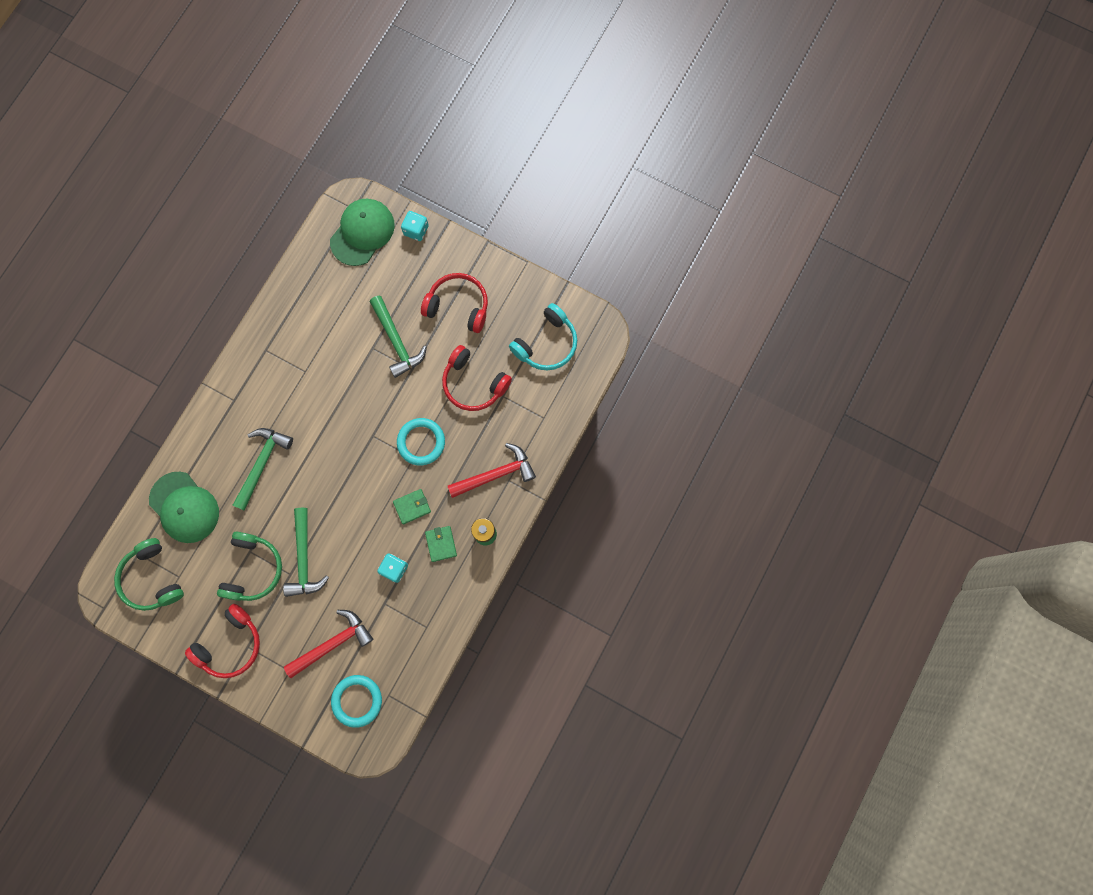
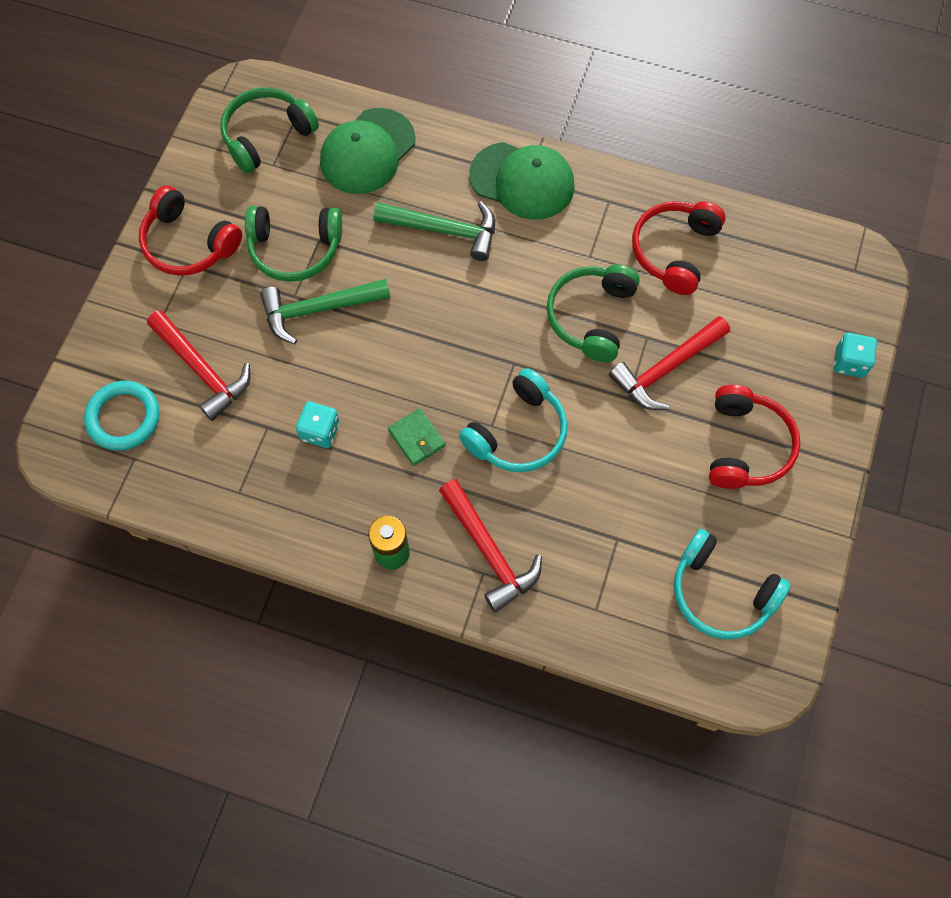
camera: 80 degrees right, 10 degrees down
green cap [330,199,395,266] -> green cap moved to [469,142,575,220]
green hammer [370,295,427,378] -> red hammer [609,316,730,410]
turquoise ring [397,418,445,465] -> turquoise headphones [459,368,568,472]
green wallet [425,526,457,562] -> none
red headphones [442,345,512,411] -> red headphones moved to [632,201,726,295]
none -> green headphones [547,264,640,362]

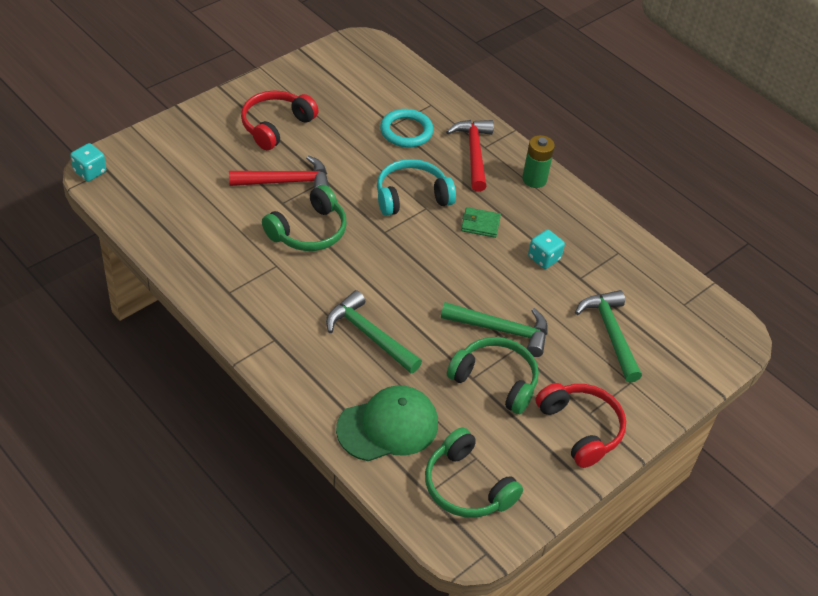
camera: 155 degrees left, 20 degrees down
turquoise ring [84,381,160,450] -> turquoise ring moved to [380,109,433,147]
red hammer [147,310,250,421] -> green hammer [575,290,642,383]
green headphones [220,87,319,173] -> green headphones turned 60 degrees clockwise [425,427,523,518]
green wallet [388,408,446,466] -> green wallet turned 75 degrees counterclockwise [461,207,501,238]
green cap [469,142,575,220] -> none
red headphones [632,201,726,295] -> none
turquoise headphones [674,529,791,639] -> none
turquoise dice [834,333,877,378] -> turquoise dice moved to [70,143,106,181]

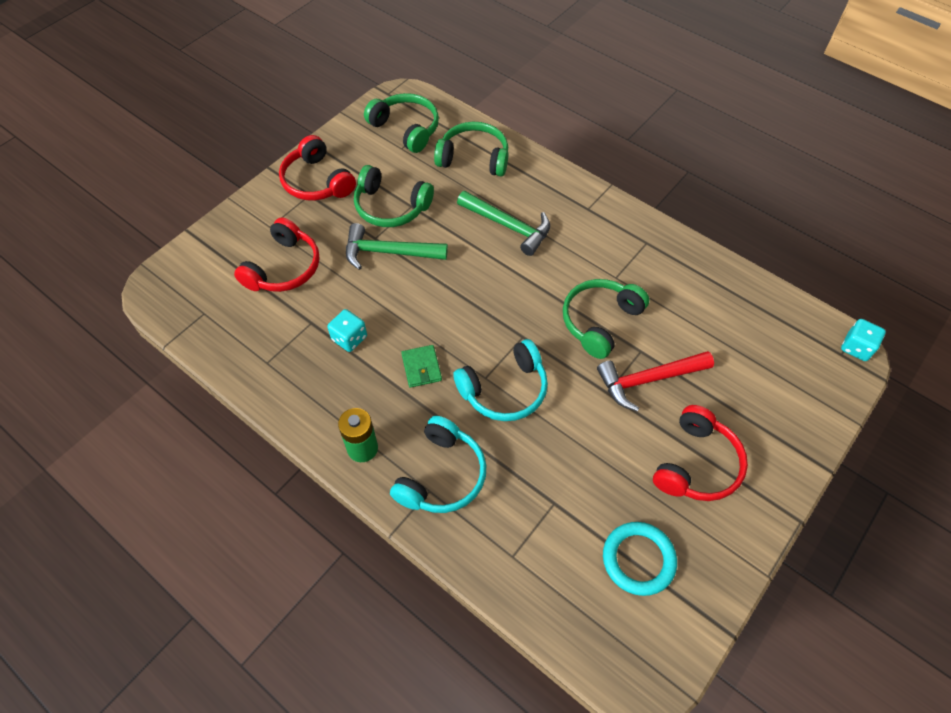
camera: 175 degrees right, 10 degrees up
green cap [336,385,438,461] -> green headphones [434,122,508,176]
turquoise ring [380,109,433,147] -> turquoise ring moved to [603,522,677,596]
red hammer [446,120,494,192] -> turquoise headphones [390,416,486,513]
green wallet [461,207,501,238] -> green wallet turned 75 degrees clockwise [401,345,442,388]
green hammer [575,290,642,383] -> red headphones [234,217,320,292]

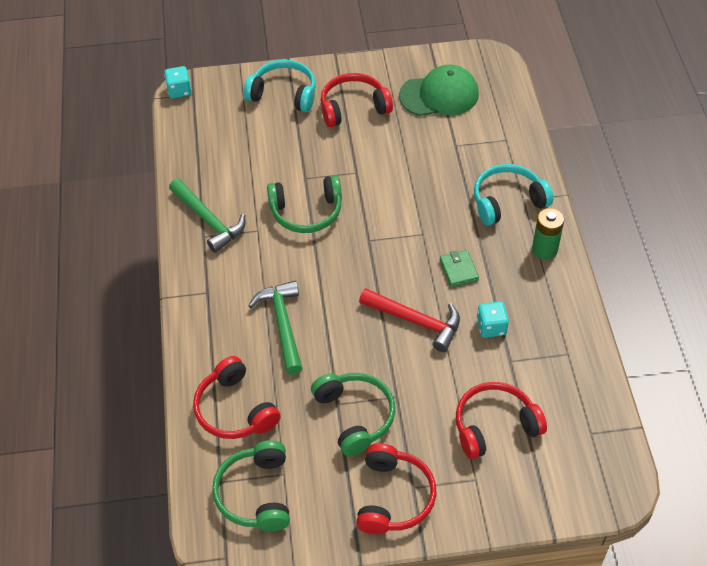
camera: 135 degrees left, 5 degrees down
green hammer [346,223,448,270] -> green hammer moved to [169,179,246,253]
green wallet [401,345,442,388] -> green wallet turned 45 degrees counterclockwise [440,250,479,287]
green headphones [434,122,508,176] -> red headphones [193,356,281,439]
turquoise headphones [453,339,548,421] -> turquoise headphones moved to [244,60,316,112]
red hammer [597,351,714,411] -> red hammer moved to [359,288,460,352]
turquoise ring [603,522,677,596] -> green cap [399,65,479,116]

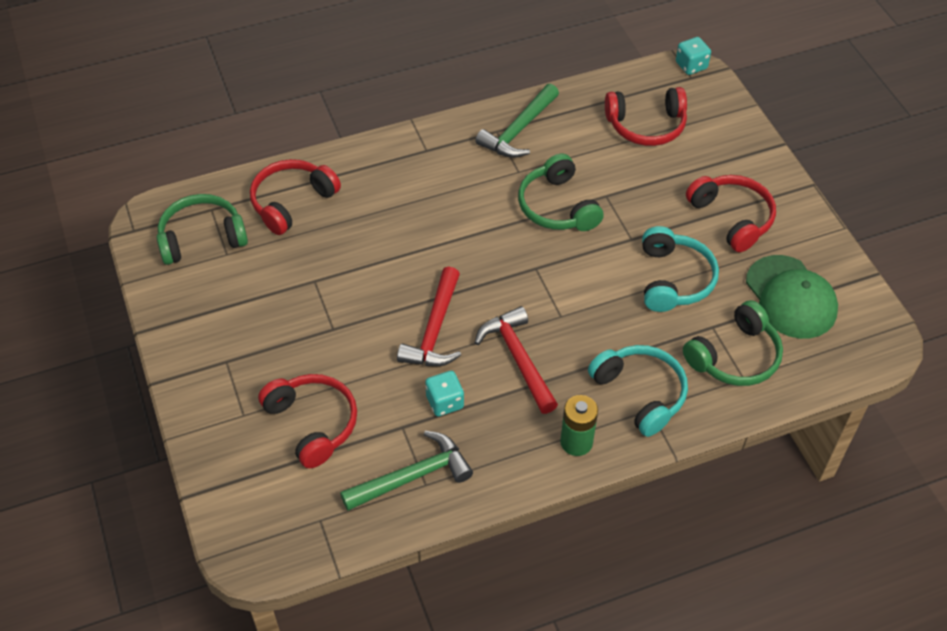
camera: 75 degrees right, 0 degrees up
turquoise headphones [244,60,316,112] -> turquoise headphones moved to [642,226,719,312]
green hammer [248,281,302,375] -> green hammer moved to [340,431,473,511]
green headphones [311,373,395,456] -> green headphones moved to [683,300,783,386]
red headphones [356,443,437,534] -> red headphones moved to [605,87,687,146]
green wallet [440,250,479,287] -> red hammer [475,306,558,414]

